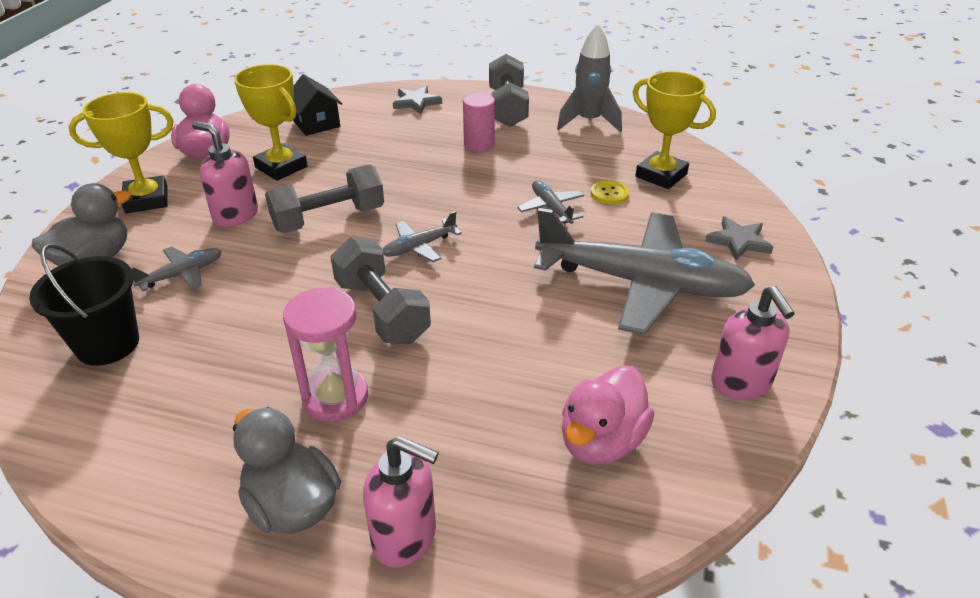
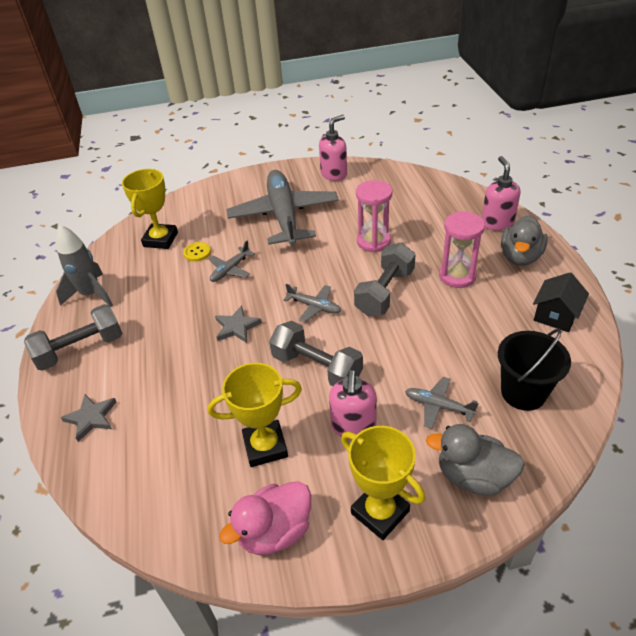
camera: 115 degrees left, 5 degrees up
yellow trophy [234,64,308,181] -> yellow trophy turned 60 degrees clockwise [208,363,302,467]
black house [293,74,342,136] -> black house moved to [533,272,589,332]
pink cylinder [463,93,495,152] -> none
pink duck [562,366,654,464] -> none
grey star [705,217,773,261] -> grey star moved to [215,305,262,343]
none -> pink hourglass [356,180,392,253]

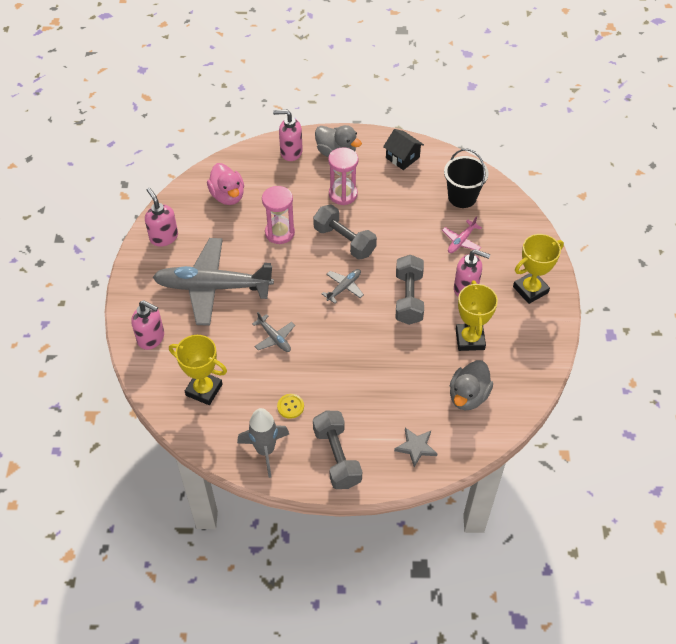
camera: 80 degrees left, 10 degrees up
yellow button [183,242,211,262] -> yellow button moved to [277,394,304,419]
grey star [215,305,262,343] -> none
pink duck [219,481,311,555] -> pink duck moved to [207,163,244,205]
grey dumbbell [269,321,363,386] -> grey dumbbell turned 45 degrees counterclockwise [396,255,424,325]
grey plane [405,377,479,429] -> pink plane [442,216,482,253]
grey duck [426,424,525,496] -> grey duck moved to [450,360,493,410]
none -> pink soap dispenser [131,300,164,350]

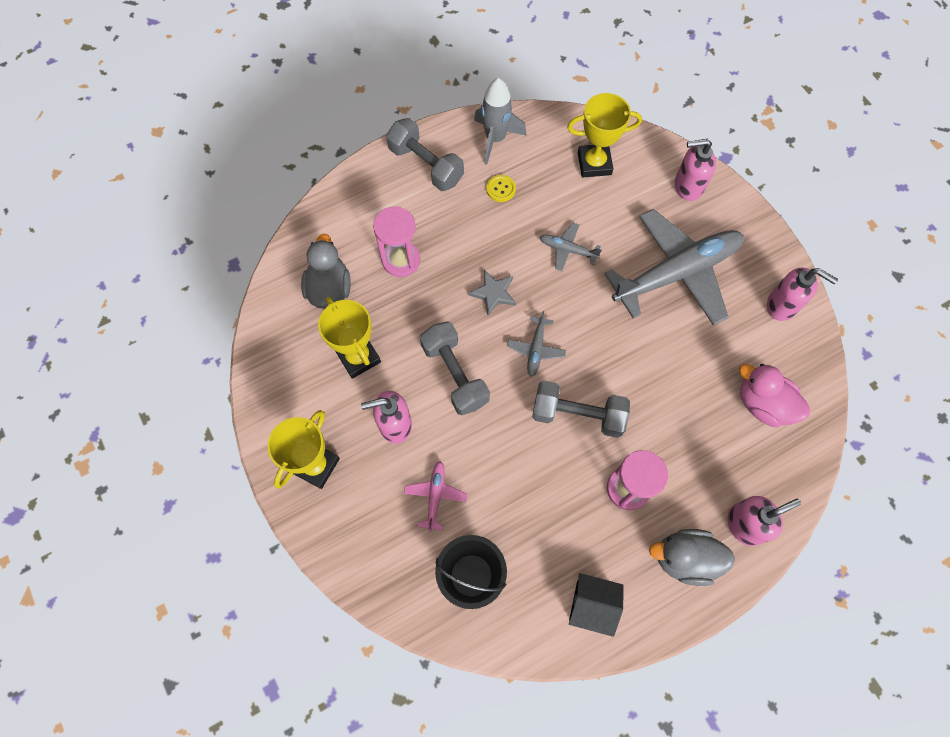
camera: 150 degrees right, 15 degrees up
pink hourglass [262,186,295,244] -> pink hourglass moved to [373,206,420,277]
grey star [394,428,437,467] -> grey star moved to [468,270,516,316]

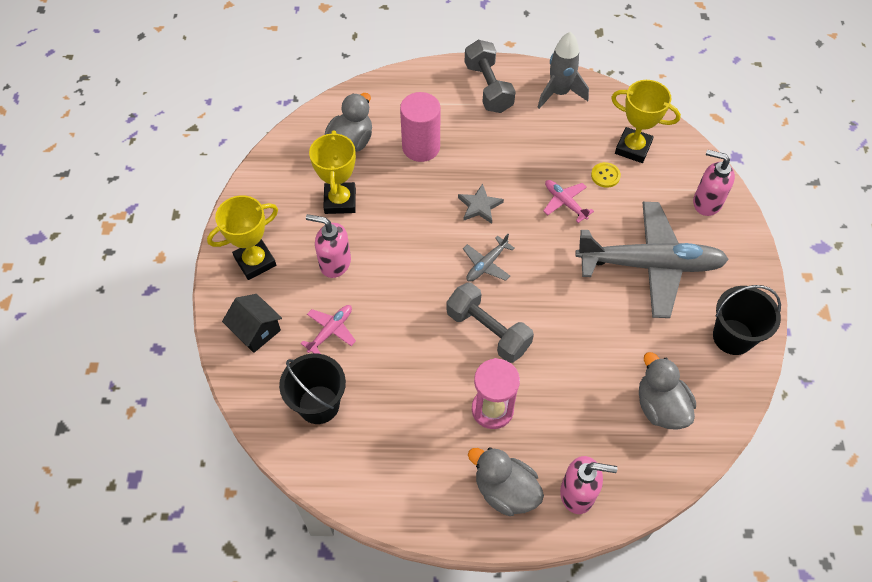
camera: 30 degrees right, 10 degrees down
pink hourglass [373,206,420,277] -> pink cylinder [400,92,440,162]
grey dumbbell [420,321,490,415] -> none
yellow button [486,175,516,202] -> yellow button moved to [591,162,621,188]
grey plane [540,223,602,271] -> pink plane [543,180,594,223]
black house [569,573,624,637] -> black house moved to [222,294,282,353]
pink duck [739,364,810,427] -> grey duck [639,352,696,430]
pink soap dispenser [767,268,838,321] -> black bucket [713,285,781,355]

